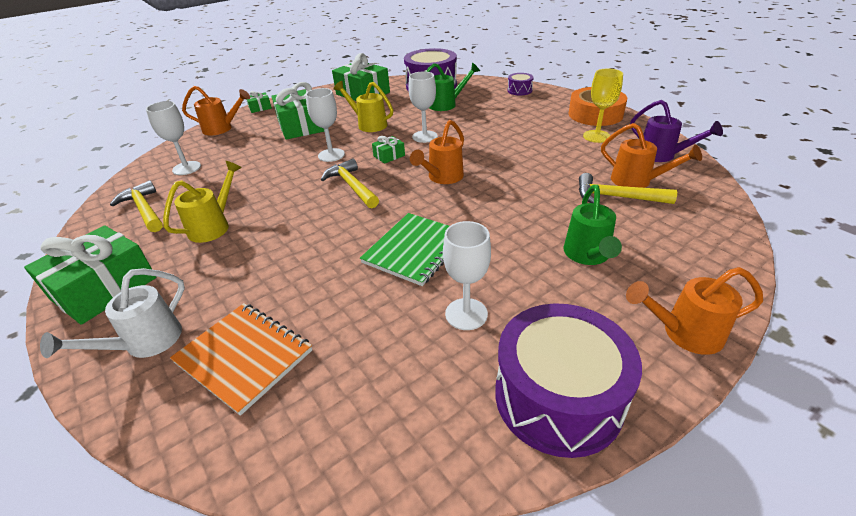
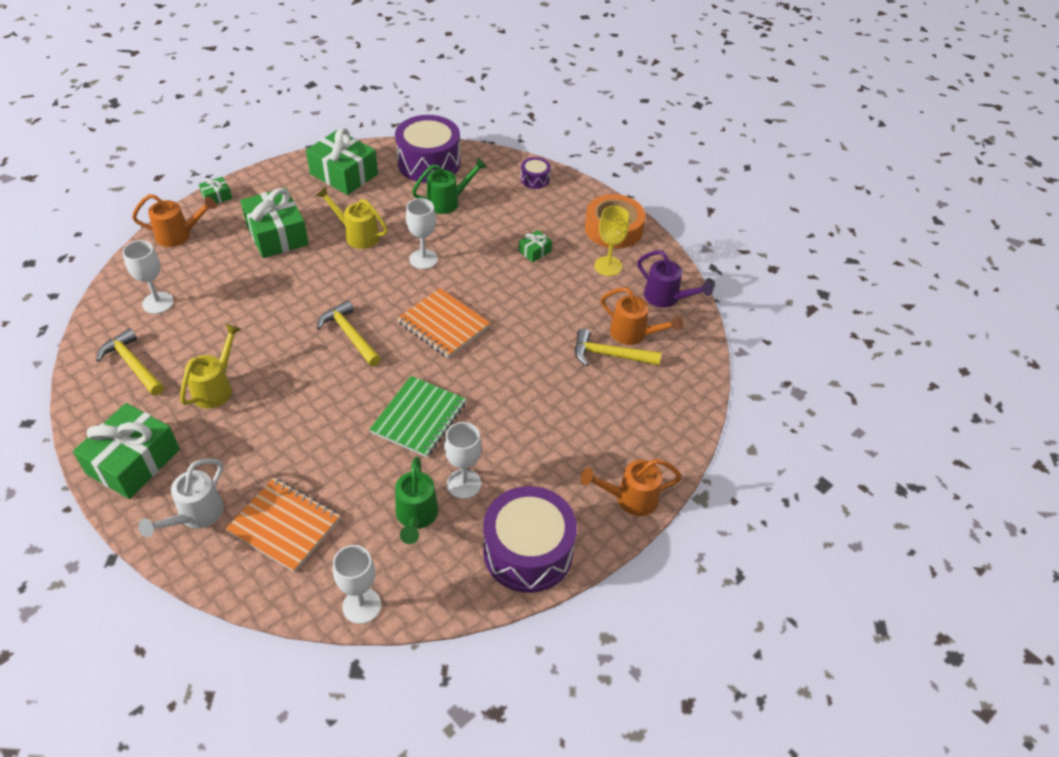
camera: 10 degrees left, 10 degrees up
white goblet [306,88,345,162] -> white goblet moved to [333,545,381,624]
green gift [372,136,405,164] -> green gift moved to [519,230,552,262]
orange watering can [410,120,464,184] -> orange notebook [397,288,491,358]
green watering can [564,185,622,265] -> green watering can moved to [395,457,438,544]

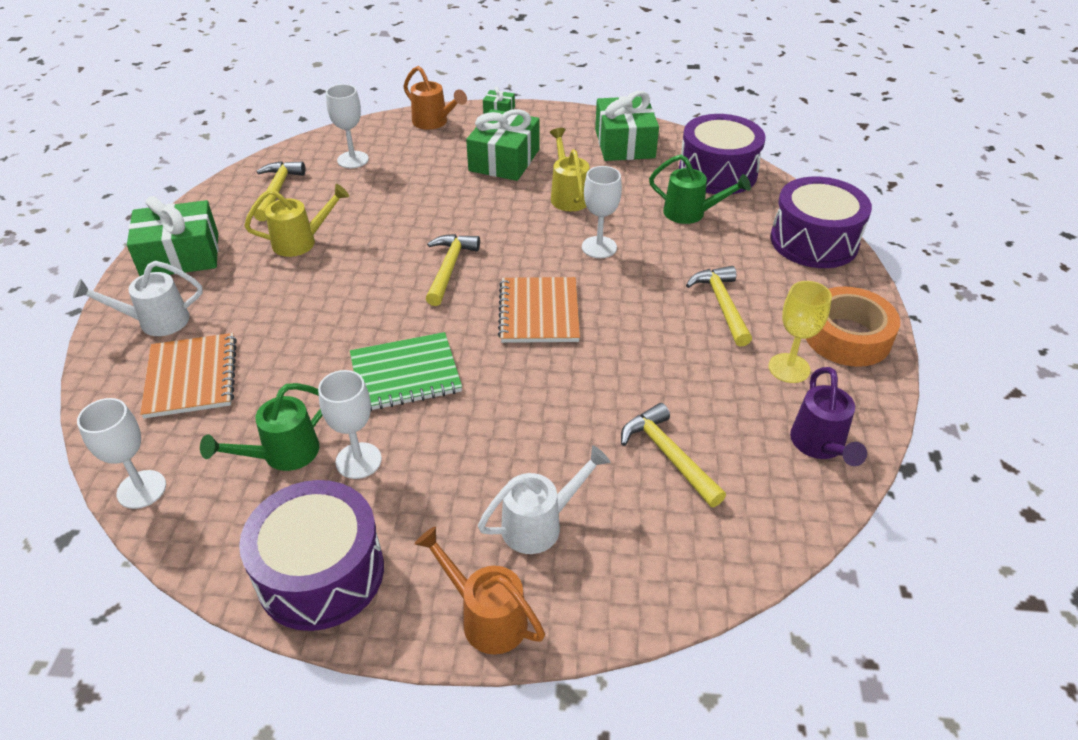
camera: 50 degrees right, 5 degrees down
green gift [519,230,552,262] -> yellow hammer [686,266,752,346]
purple drum [521,157,551,189] -> purple drum [770,176,872,268], size x2.17
orange watering can [601,287,683,345] -> none
none -> white watering can [478,445,610,554]

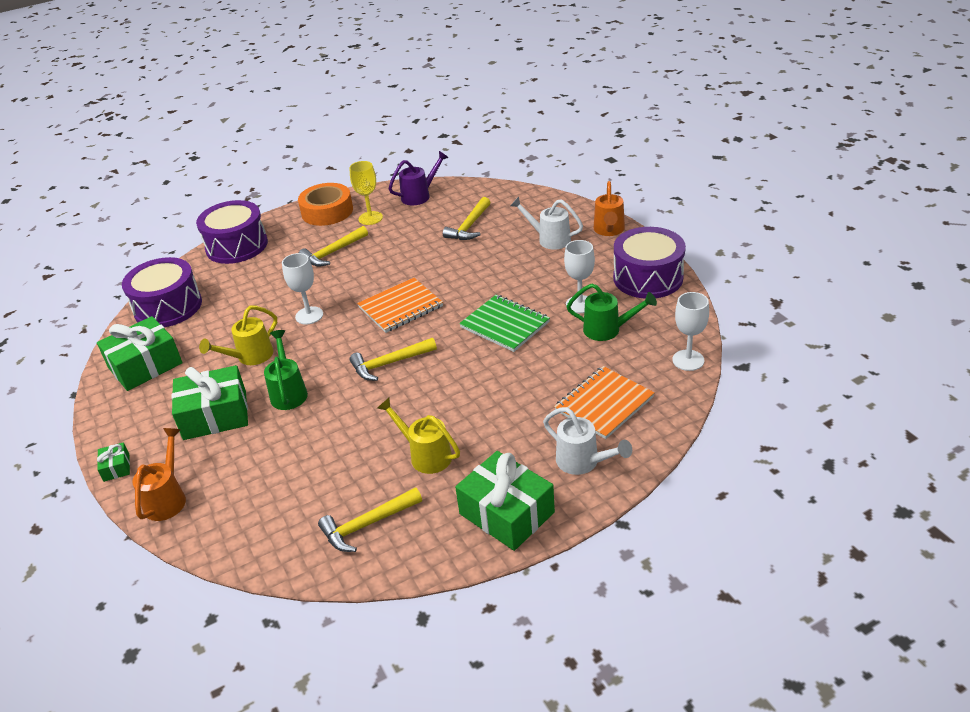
camera: 120 degrees left, 5 degrees down
white goblet [326,84,369,168] -> none
green watering can [649,154,751,224] -> green watering can moved to [264,330,308,410]

